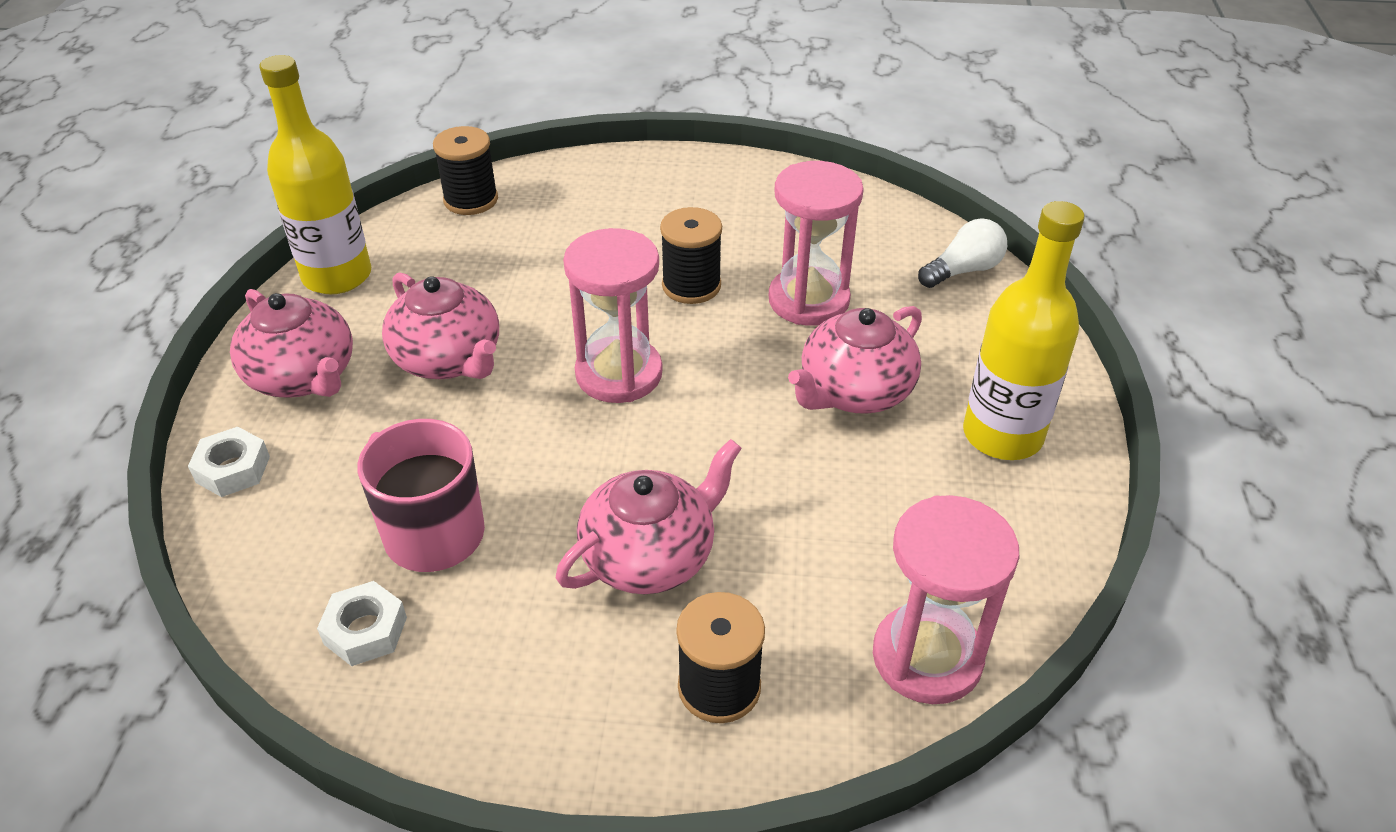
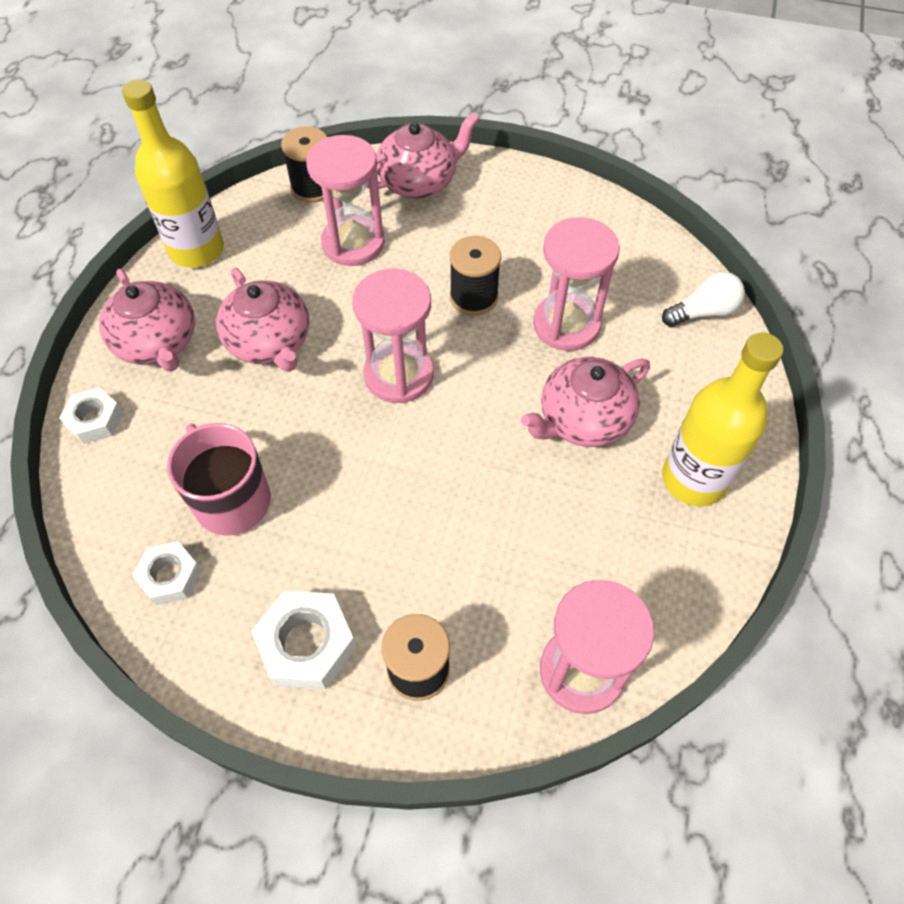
camera: 10 degrees right, 15 degrees up
pink teapot [556,439,742,594] -> pink teapot moved to [367,112,479,198]
none -> white nut [251,591,357,689]
none -> pink hourglass [306,135,385,266]

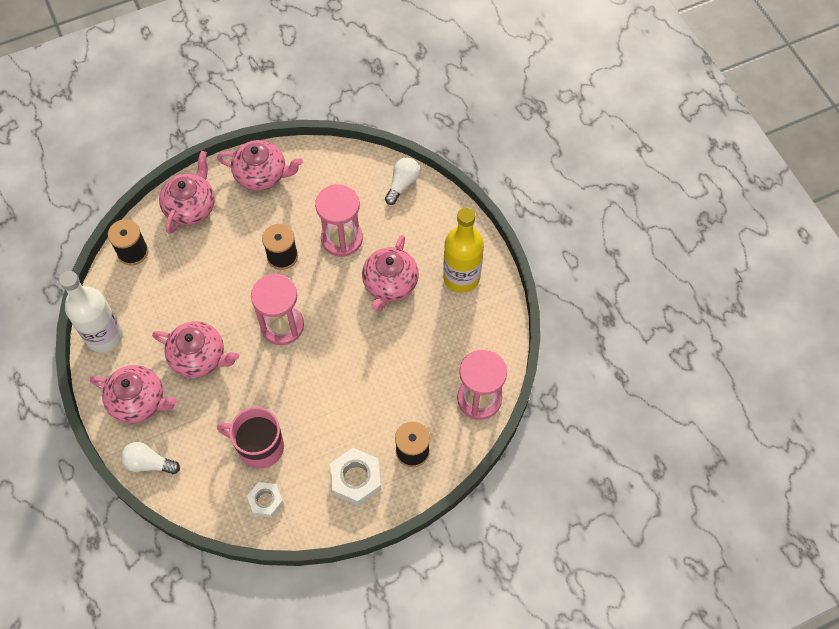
camera: 40 degrees left, 5 degrees up
white nut [60,387,123,444] -> white light bulb [121,442,180,474]
yellow bottle [122,79,224,268] -> white bottle [59,271,123,352]
pink hourglass [306,135,385,266] -> none
none -> pink teapot [217,140,303,191]

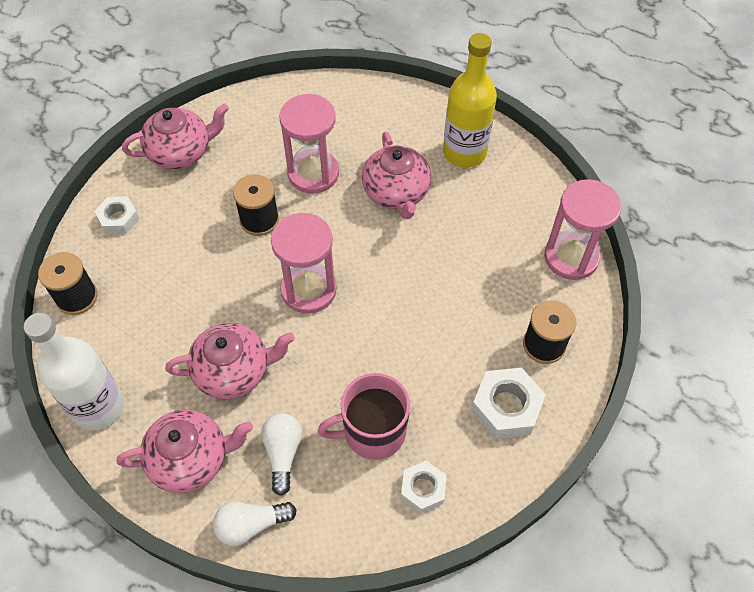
camera: 30 degrees left, 5 degrees down
pink teapot [159,151,215,234] -> white nut [94,196,139,234]
white light bulb [385,157,420,205] -> white light bulb moved to [261,413,302,496]

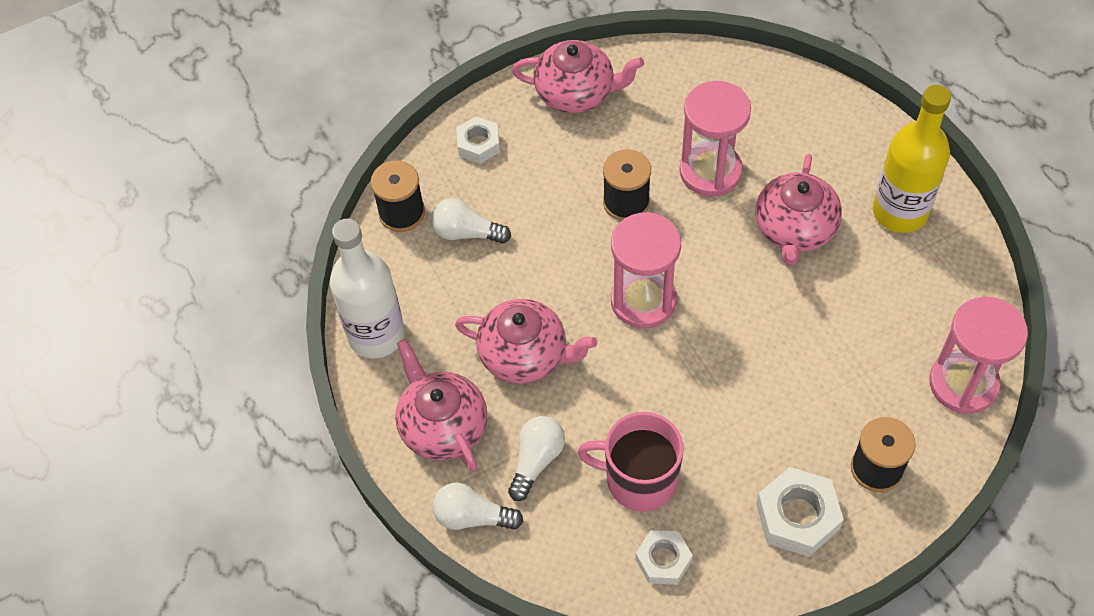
camera: 30 degrees right, 0 degrees up
pink teapot [117,410,253,493] -> pink teapot turned 135 degrees counterclockwise [395,339,487,472]
none -> white light bulb [431,198,511,244]

